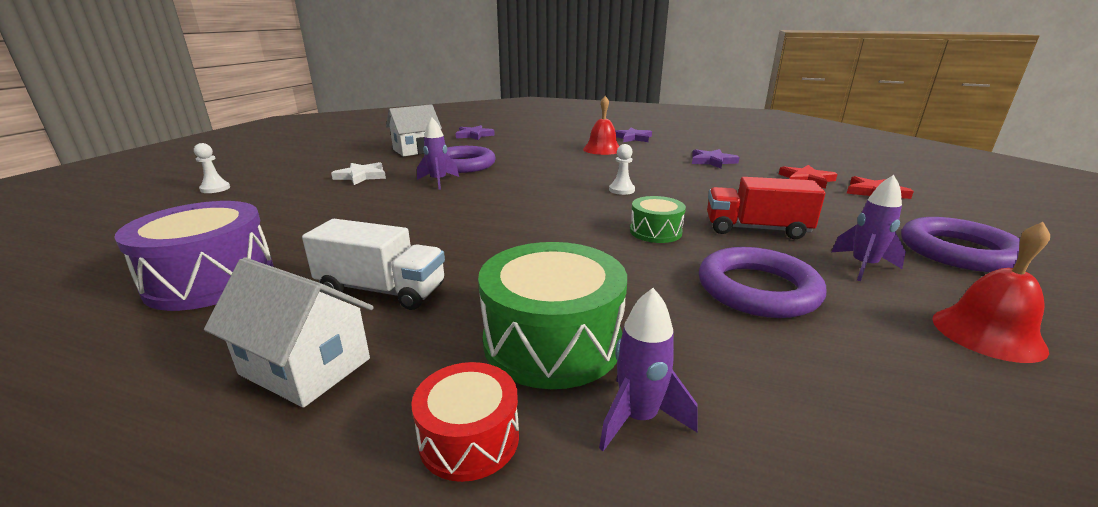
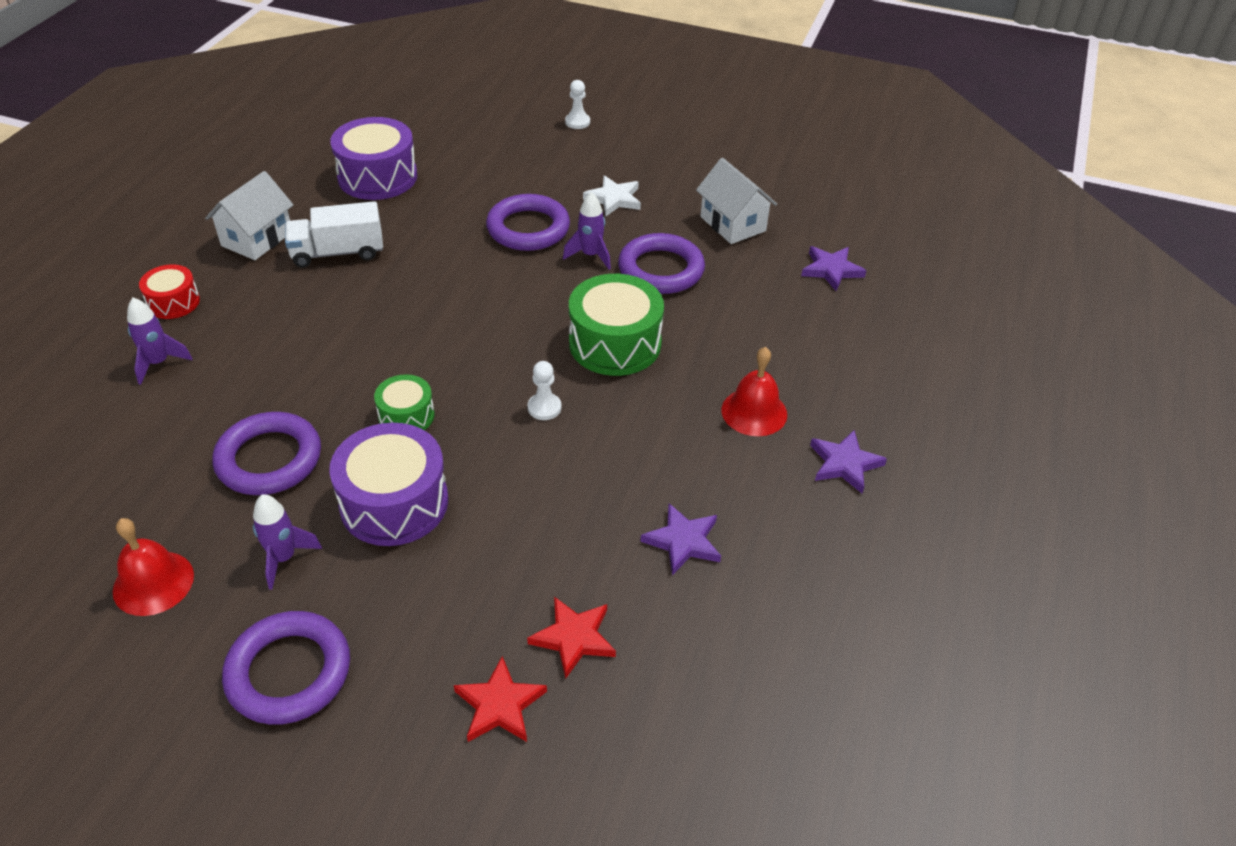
camera: 90 degrees right, 20 degrees up
white truck [302,219,445,310] -> white truck turned 60 degrees clockwise [285,201,383,267]
green drum [478,242,627,389] -> green drum moved to [569,274,664,376]
red truck [707,177,825,239] -> purple drum [329,423,448,546]
none -> purple ring [486,194,570,251]

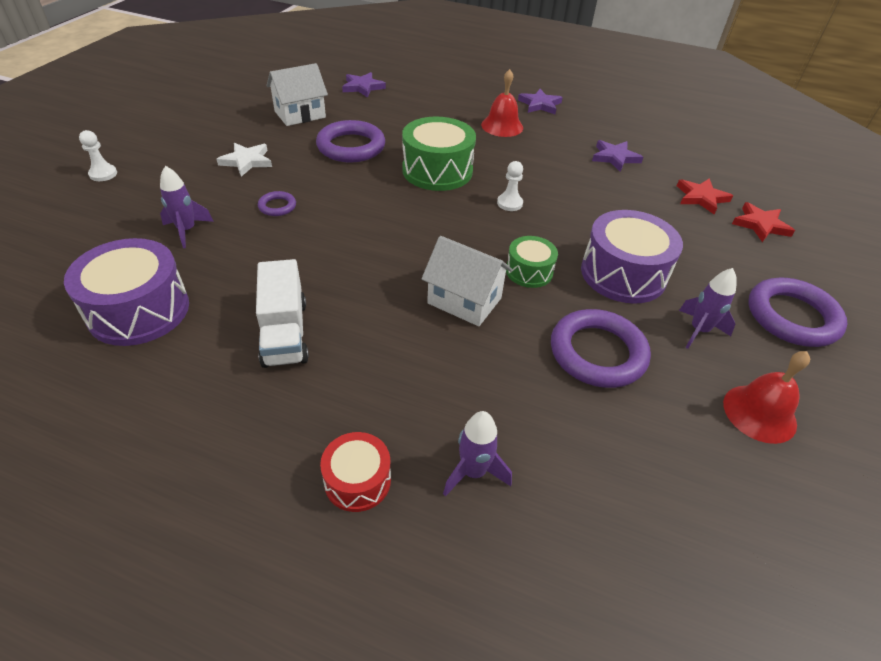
camera: 90 degrees left, 0 degrees up
white house [205,171,294,260] -> white house moved to [421,236,512,326]
purple ring [486,194,570,251] -> purple ring [258,191,296,216], size x0.48
purple rocket [563,192,611,270] -> purple rocket moved to [160,166,214,248]

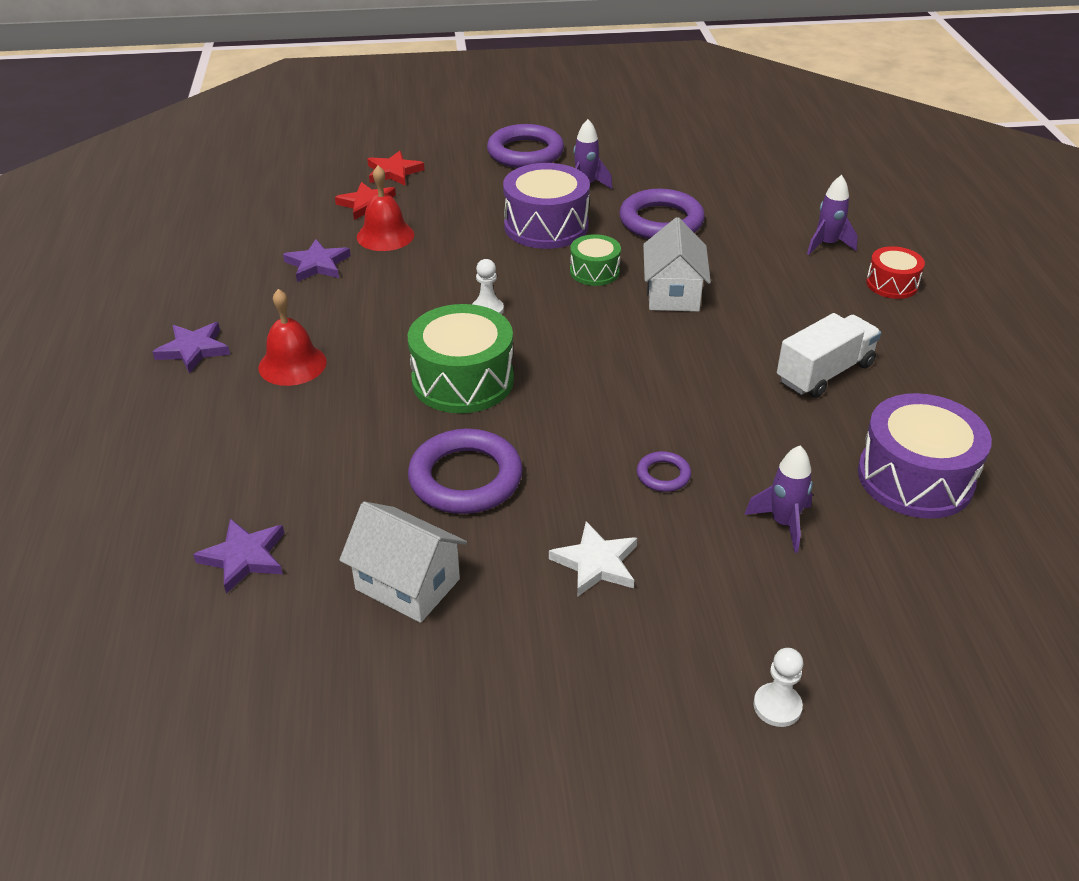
camera: 115 degrees left, 5 degrees down
red bell [723,351,810,444] -> red bell moved to [357,166,414,251]

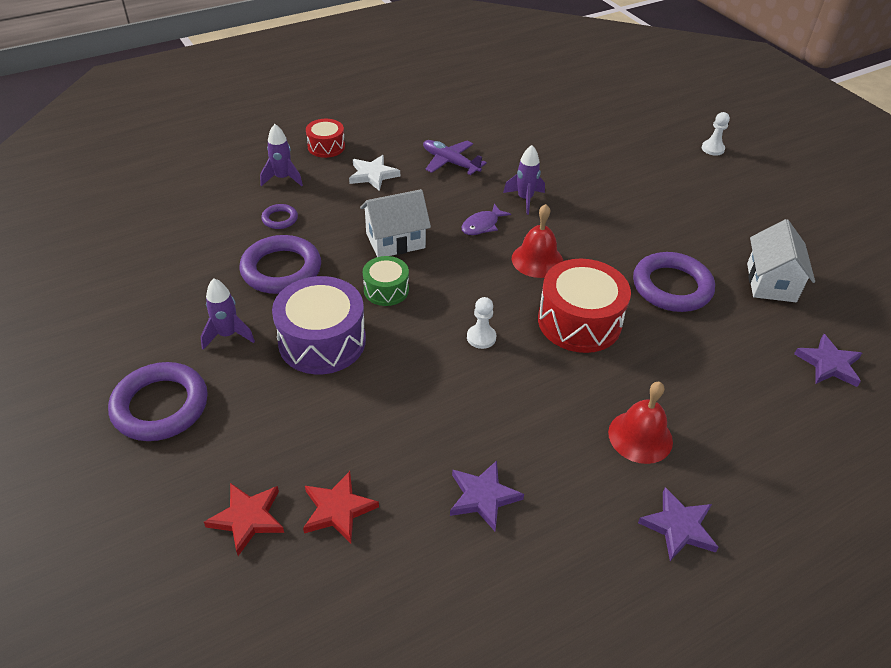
camera: 115 degrees left, 5 degrees up
red bell [357,166,414,251] -> red bell moved to [512,204,563,278]
green drum [408,304,514,413] -> red drum [538,259,631,353]
white star [549,521,637,597] -> white star moved to [349,155,400,191]
purple ring [637,451,691,492] -> purple ring moved to [261,204,298,229]
purple rocket [744,446,813,553] -> purple rocket moved to [503,145,545,214]
white truck [777,313,881,398] -> purple plane [423,140,487,175]
purple drum [858,393,992,519] -> none
none -> purple fish [461,204,511,235]

